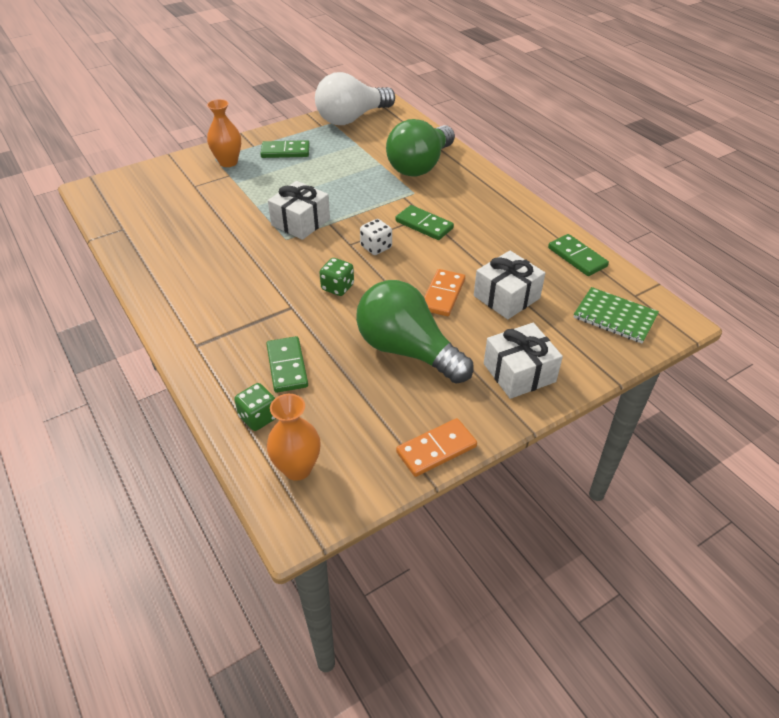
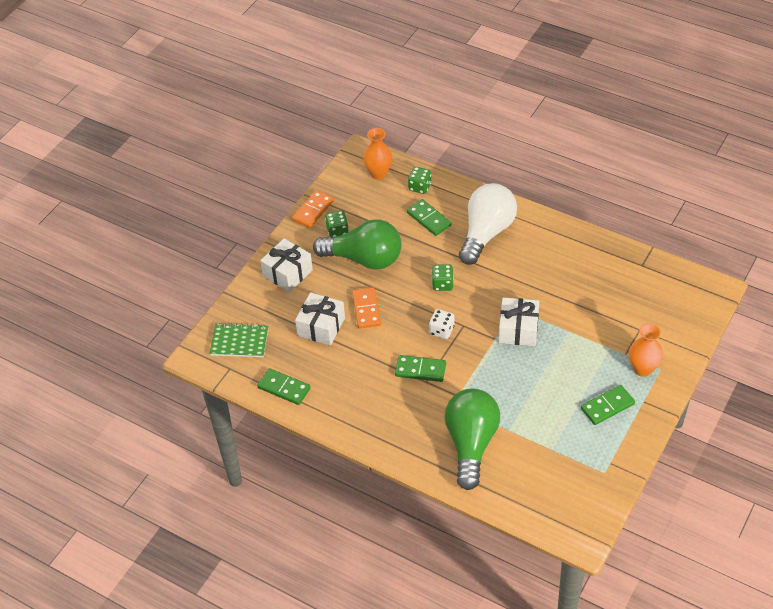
camera: 155 degrees right, 5 degrees up
white light bulb [315,72,395,125] -> white light bulb moved to [459,183,517,265]
none -> green dice [325,211,349,237]

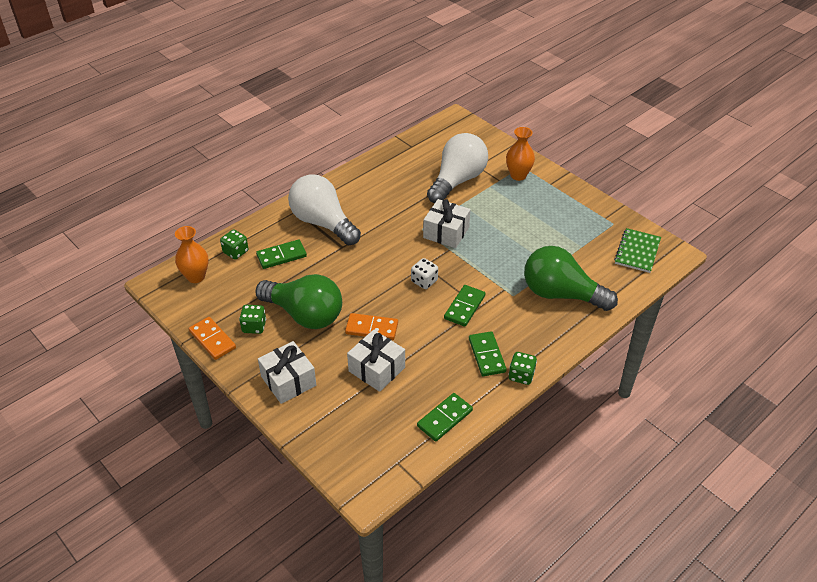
camera: 75 degrees left, 5 degrees down
green notebook [210,323,268,357] -> green notebook moved to [614,228,661,273]
green light bulb [313,220,402,270] -> green light bulb turned 90 degrees clockwise [255,274,342,329]
green dice [432,264,454,291] -> green dice moved to [508,352,537,385]
green domino [581,385,635,425] -> green domino moved to [469,331,507,376]
none -> white light bulb [427,133,488,203]

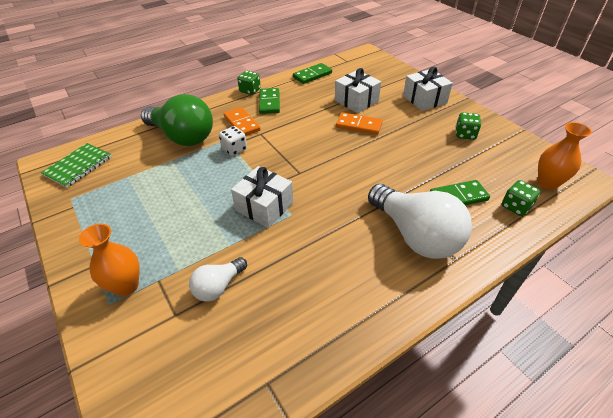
camera: 170 degrees left, 0 degrees up
orange domino [189,317,236,360] -> orange domino moved to [224,107,261,136]
green light bulb [255,274,342,329] -> none
white dice [411,258,438,289] -> white dice moved to [219,126,247,156]
white light bulb [427,133,488,203] -> white light bulb [189,257,247,302], size x0.51
green domino [444,285,485,327] -> none

